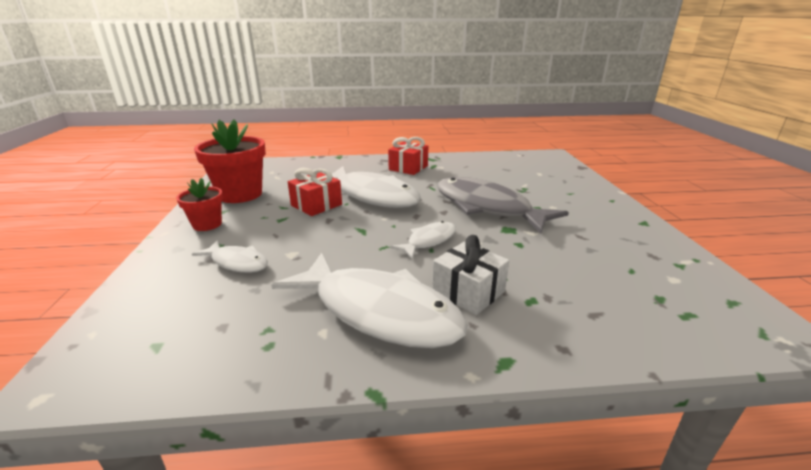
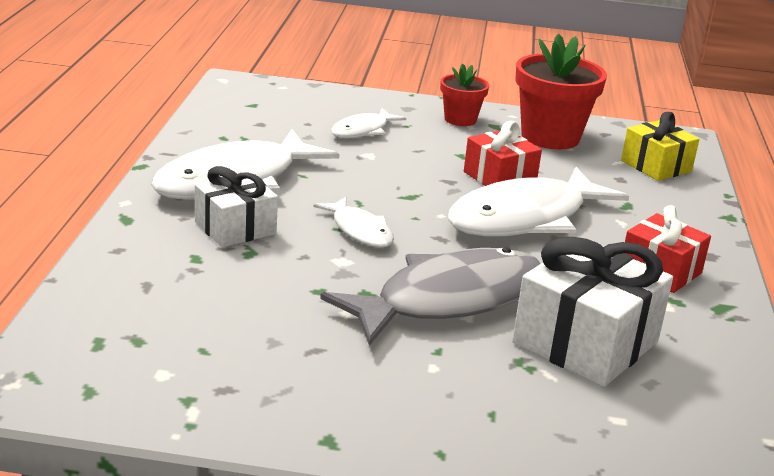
camera: 100 degrees right, 0 degrees up
none -> white gift [512,237,673,387]
none -> yellow gift [621,112,699,181]

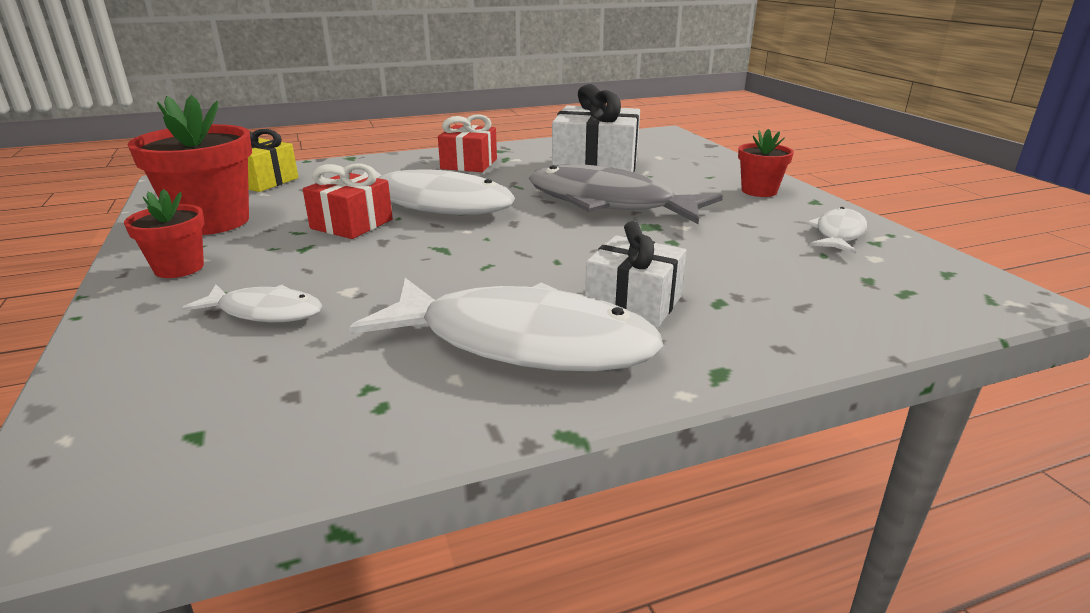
camera: 115 degrees left, 0 degrees up
white fish [313,197,394,248] -> white fish moved to [806,207,867,254]
none -> red flower pot [738,129,794,197]

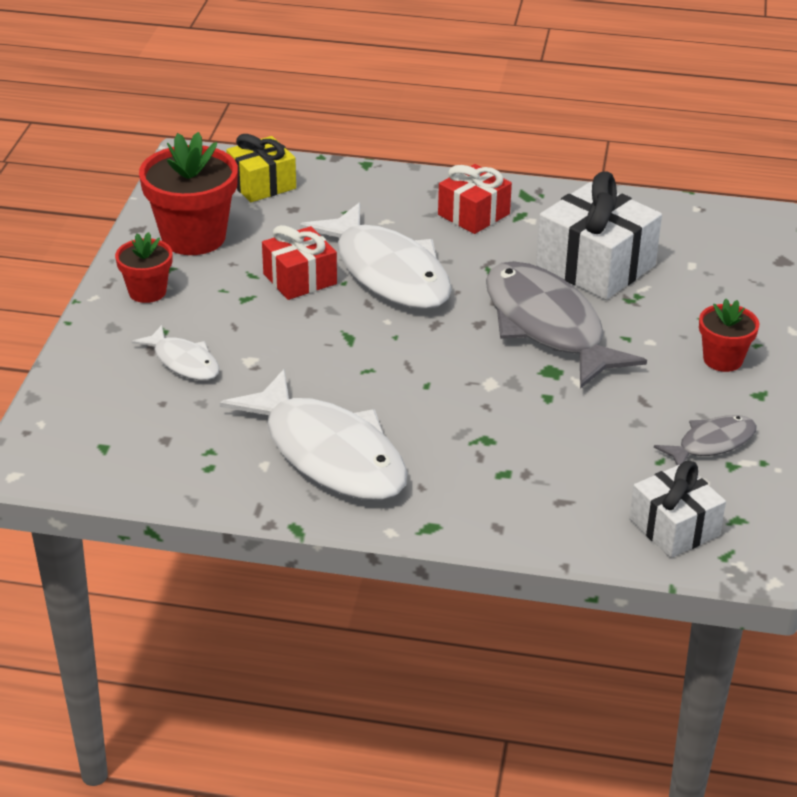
camera: 30 degrees right, 10 degrees up
white gift [585,221,686,328] -> white gift moved to [629,461,726,558]
white fish [806,207,867,254] -> grey fish [654,415,757,465]

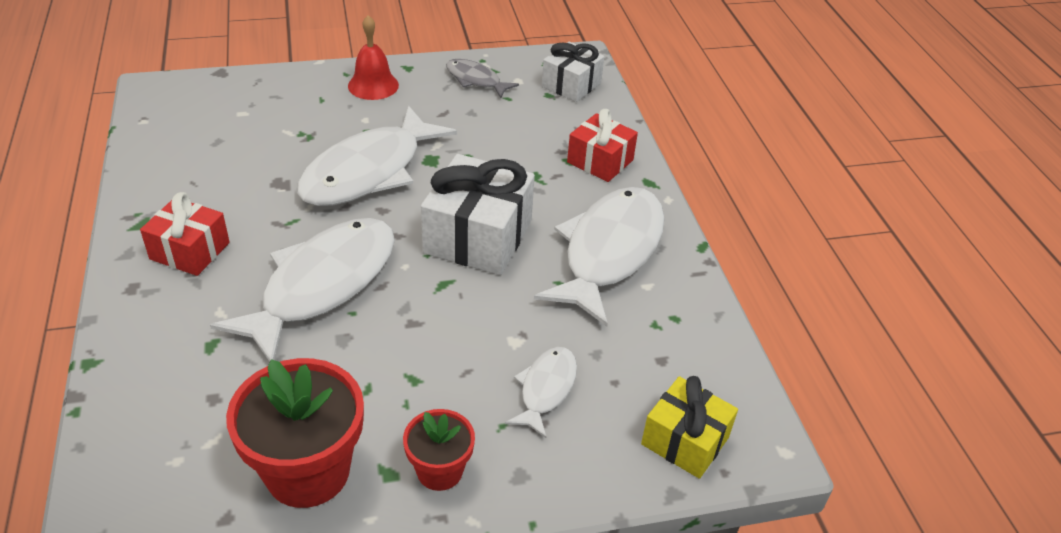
camera: 115 degrees left, 5 degrees up
yellow gift [226,134,296,202] -> yellow gift moved to [641,376,738,479]
red gift [262,225,337,300] -> red gift moved to [567,109,638,182]
grey fish [486,261,647,389] -> white fish [297,106,457,206]
white gift [536,171,662,300] -> white gift moved to [421,154,535,275]
red flower pot [699,299,759,372] -> red bell [348,15,399,100]

